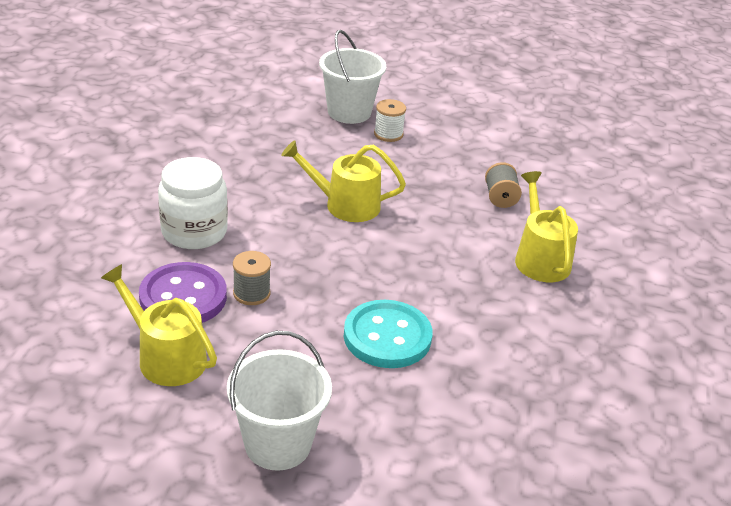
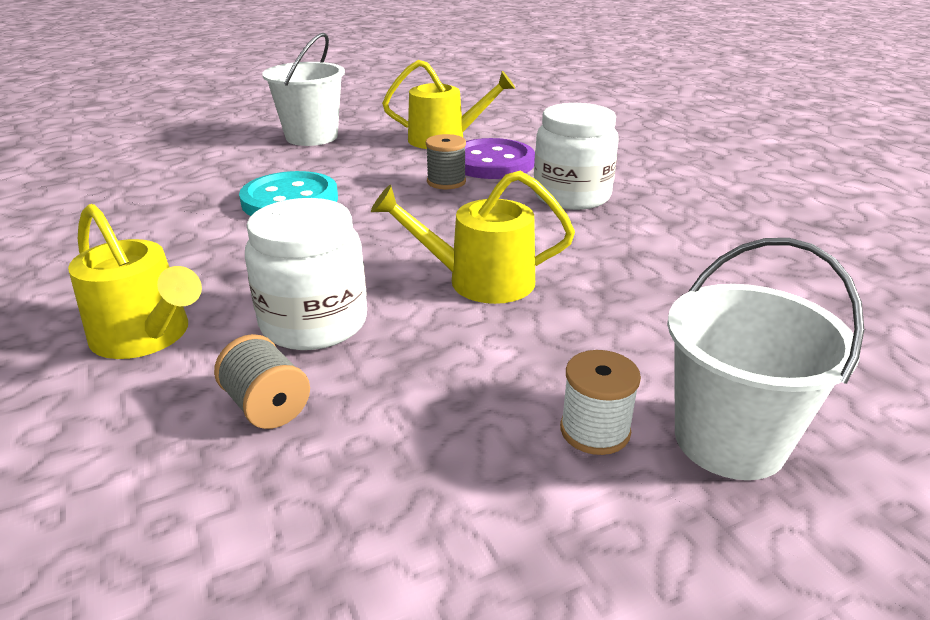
camera: 145 degrees right, 5 degrees down
yellow watering can [281,140,406,222] -> yellow watering can turned 150 degrees counterclockwise [371,171,575,304]
none -> white jar [245,198,367,350]

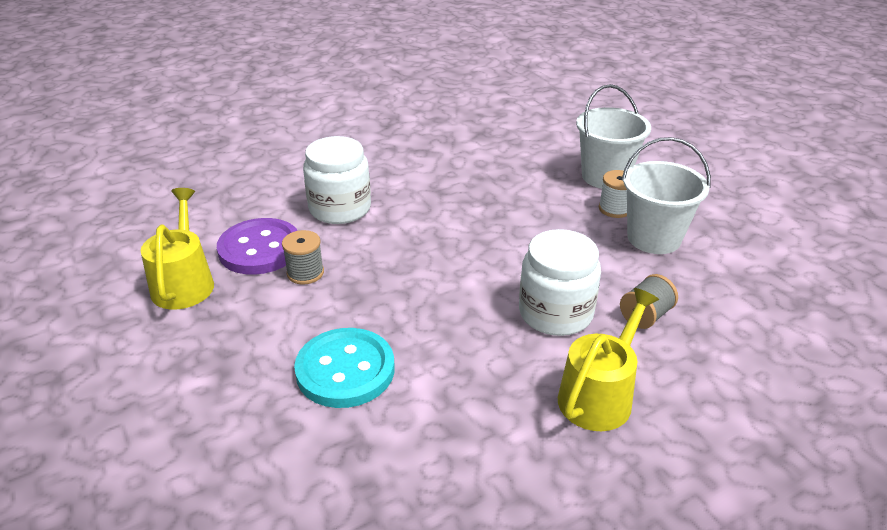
camera: 95 degrees left, 5 degrees up
white bucket [262,33,345,146] -> white bucket moved to [622,137,711,254]
yellow watering can [371,171,575,304] -> none

